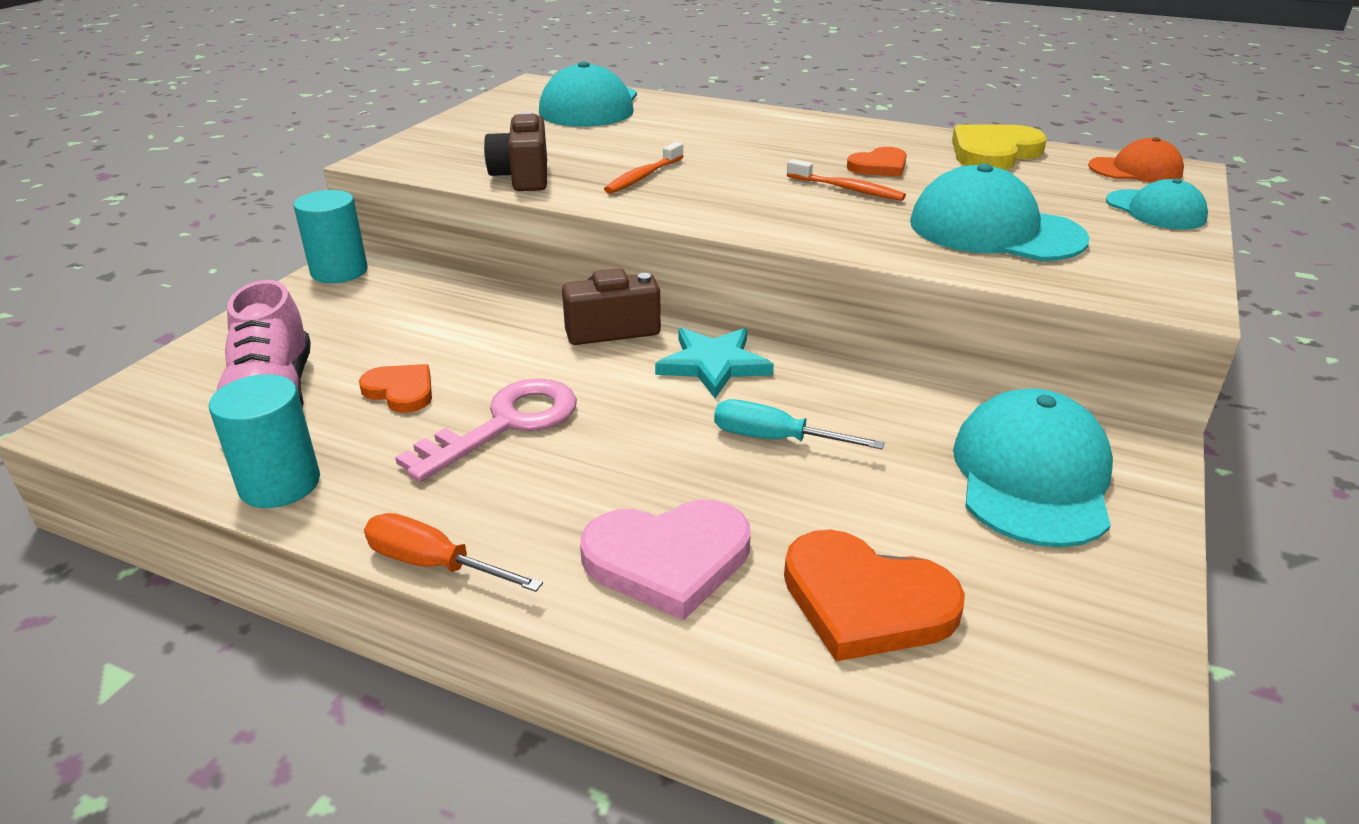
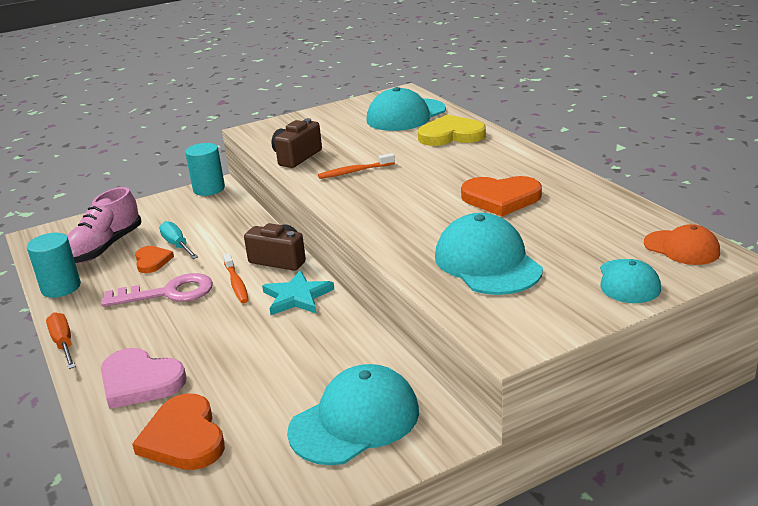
camera: 40 degrees right, 5 degrees down
turquoise screwdriver [714,399,885,449] -> turquoise screwdriver moved to [159,221,198,259]
orange toothbrush [787,159,906,201] -> orange toothbrush moved to [223,253,249,303]
orange heart [847,147,907,177] -> orange heart [461,176,542,216], size x1.65
yellow heart [952,125,1047,170] -> yellow heart moved to [418,115,486,146]

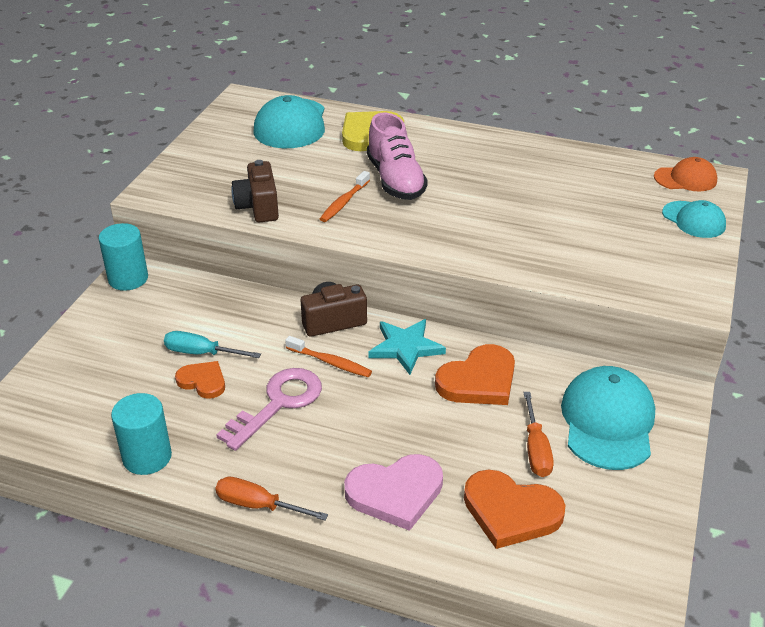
camera: 45 degrees left, 10 degrees up
pink shoe [67,187,141,263] -> pink shoe moved to [367,113,428,200]
turquoise cap [435,213,543,295] -> none
orange heart [461,176,542,216] -> orange heart moved to [435,344,515,405]
none -> orange screwdriver [523,392,554,477]

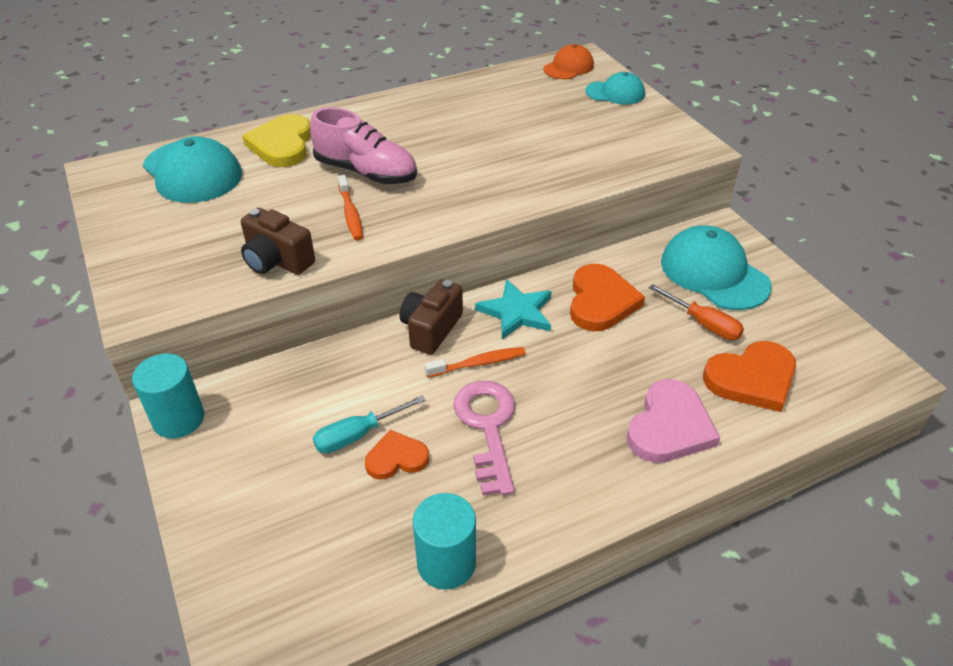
camera: 45 degrees left, 5 degrees up
orange screwdriver [215,477,328,521] -> none

